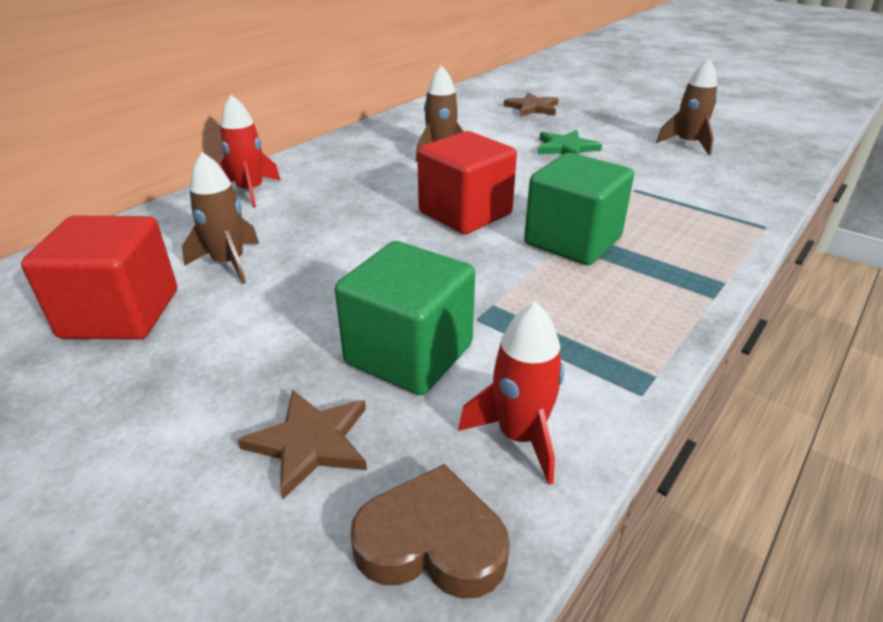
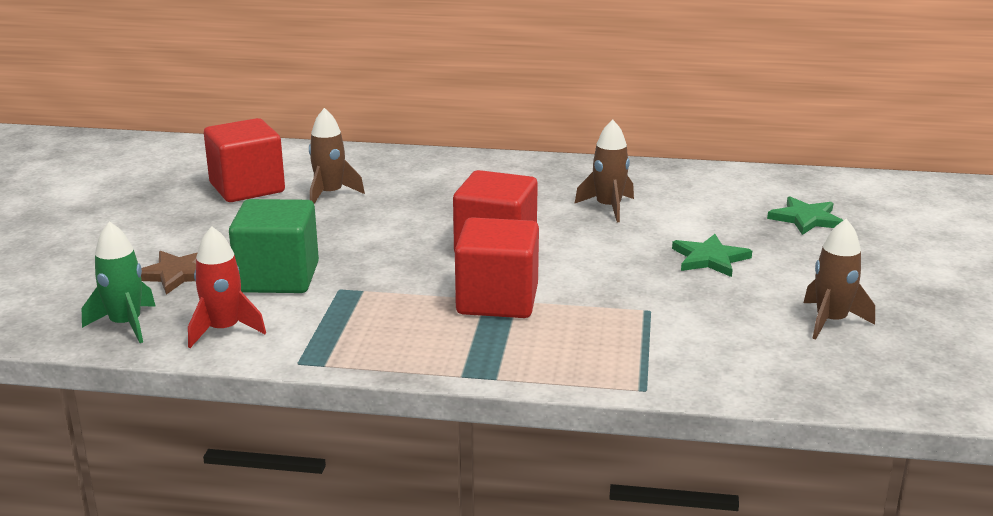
camera: 60 degrees right, 10 degrees down
red rocket [219,95,281,207] -> none
brown heart [350,464,510,599] -> green rocket [82,221,155,343]
brown star [504,92,559,117] -> green star [767,196,843,235]
green cube [524,153,634,265] -> red cube [455,217,539,318]

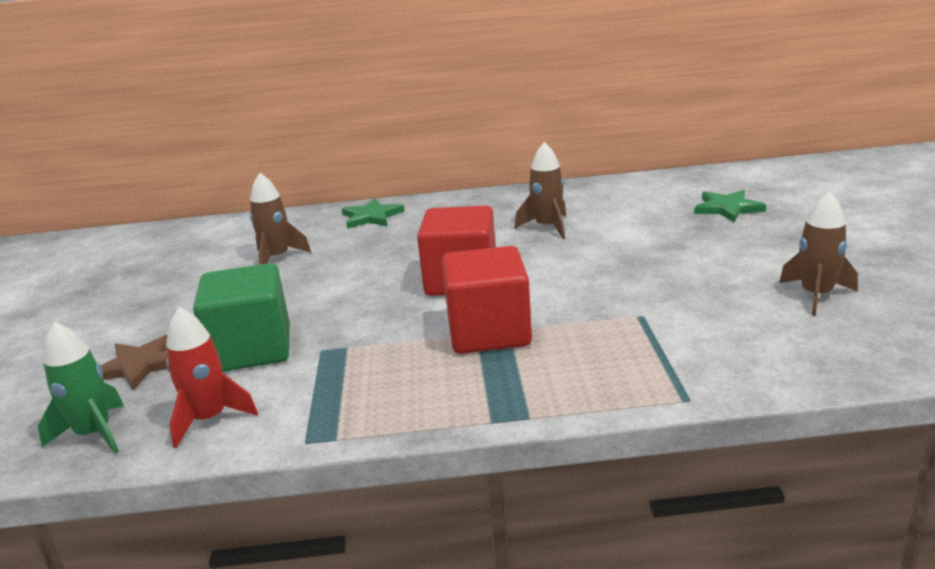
camera: 10 degrees left, 0 degrees up
red cube [204,118,285,202] -> none
green star [672,234,752,277] -> green star moved to [342,198,405,229]

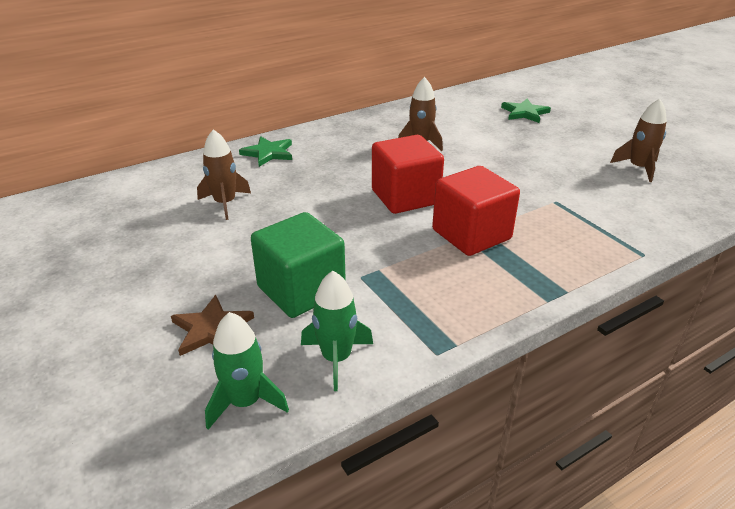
camera: 30 degrees left, 10 degrees up
red rocket [166,307,258,448] -> green rocket [301,271,373,391]

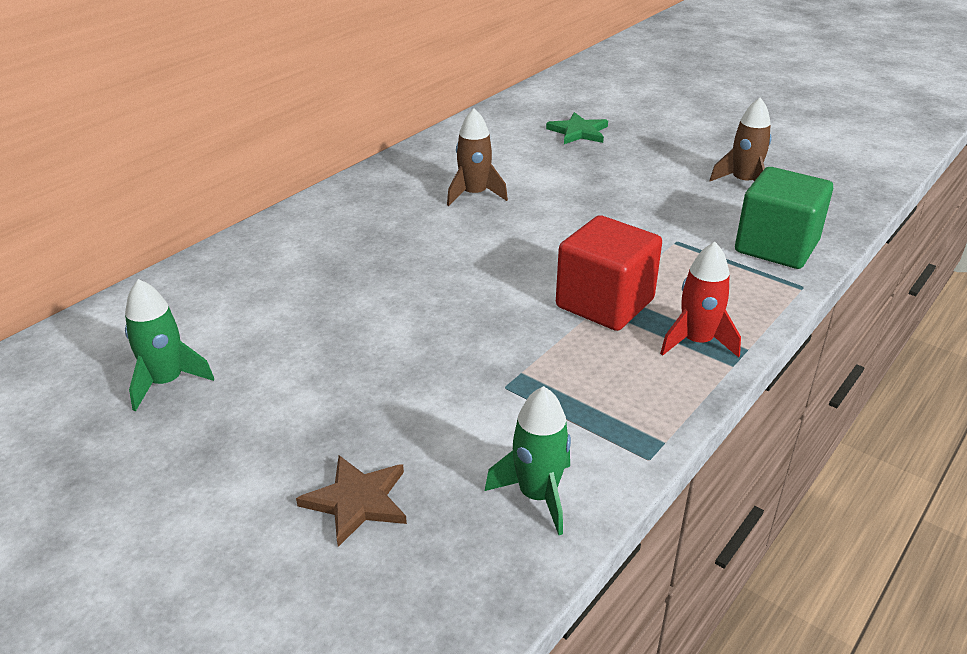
camera: 20 degrees left, 0 degrees up
brown rocket [197,129,251,220] -> none
green rocket [205,312,289,430] -> green rocket moved to [125,279,214,411]
green star [239,136,292,167] -> none
green cube [251,212,346,318] -> green cube moved to [735,167,833,269]
red cube [372,135,444,214] -> none
none -> red rocket [660,242,741,357]

